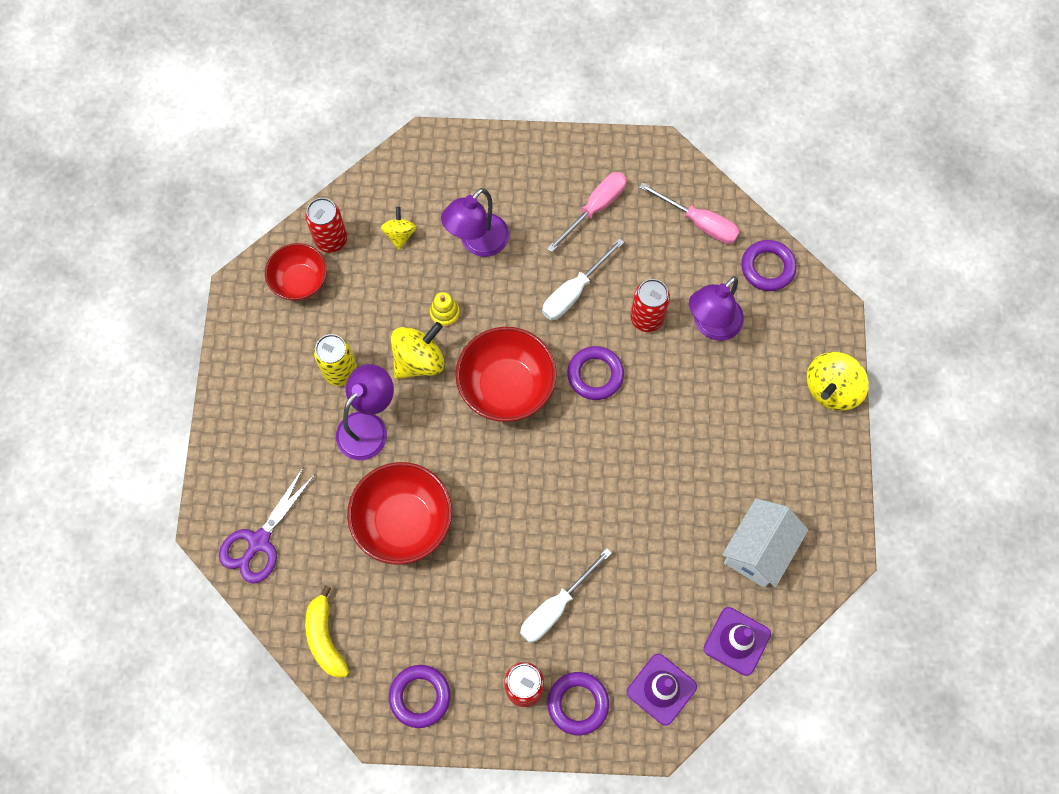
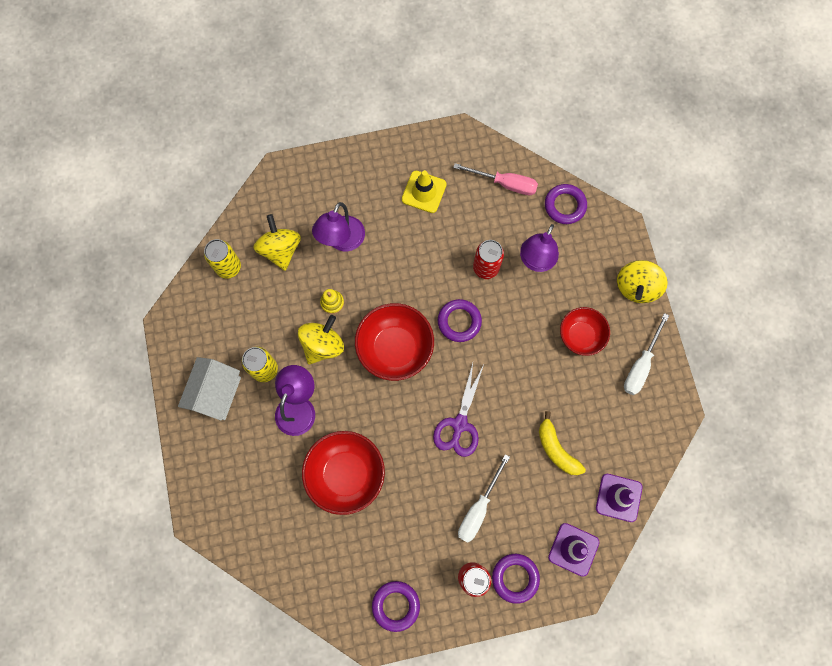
camera: 15 degrees left, 5 degrees up
purple scissors [219,467,315,584] -> purple scissors moved to [433,363,484,457]
red bowl [265,243,327,301] -> red bowl moved to [560,307,610,356]
red can [305,198,347,253] -> yellow can [204,239,241,279]
yellow banana [305,585,349,678] -> yellow banana moved to [539,411,586,475]
yellow spinning top [381,207,416,250] -> yellow spinning top [253,214,301,271], size x1.70
white screwdriver [542,238,624,320] -> white screwdriver moved to [624,313,669,395]
pink screwdriver [547,172,627,252] -> yellow traffic cone [402,170,447,213]
white house [722,498,808,588] -> white house moved to [178,357,241,421]

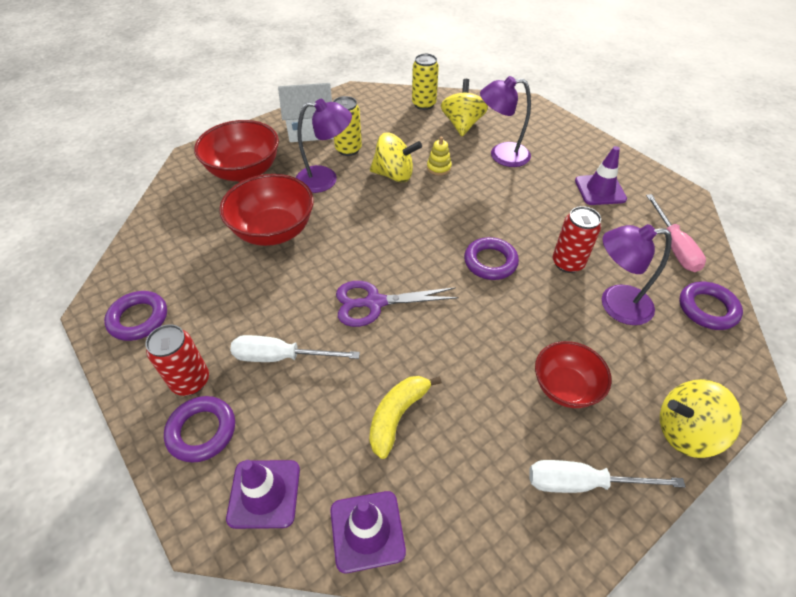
camera: 65 degrees right, 25 degrees down
yellow spinning top [253,214,301,271] -> yellow spinning top turned 45 degrees counterclockwise [441,79,488,136]
red bowl [355,303,434,381] -> red bowl moved to [194,120,279,182]
yellow traffic cone [402,170,447,213] -> purple traffic cone [575,146,627,205]

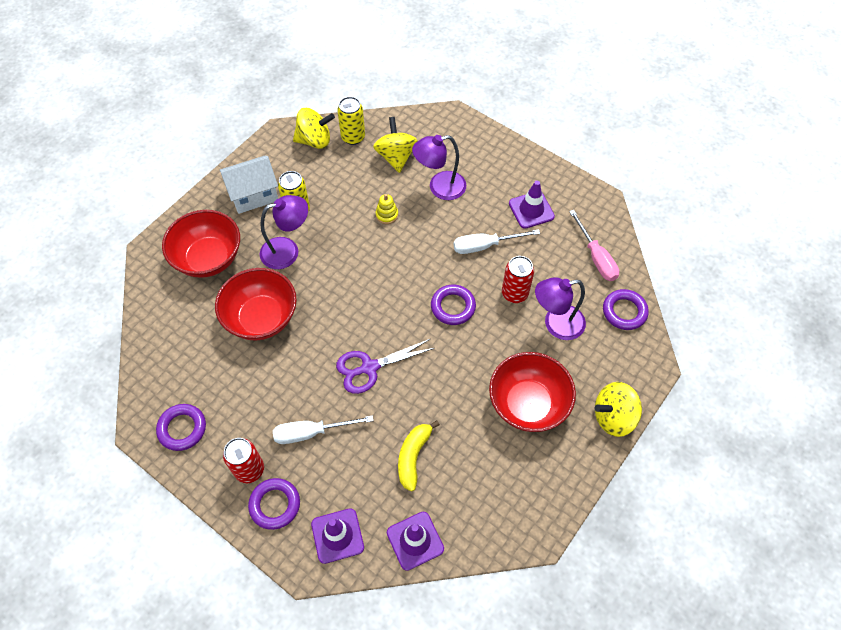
camera: 15 degrees left, 10 degrees up
yellow spinning top [370,133,422,182] -> yellow spinning top moved to [293,108,335,149]
white screwdriver [529,460,686,493] -> white screwdriver moved to [454,229,540,254]
red bowl [535,341,612,408] -> red bowl [489,352,576,432], size x1.56

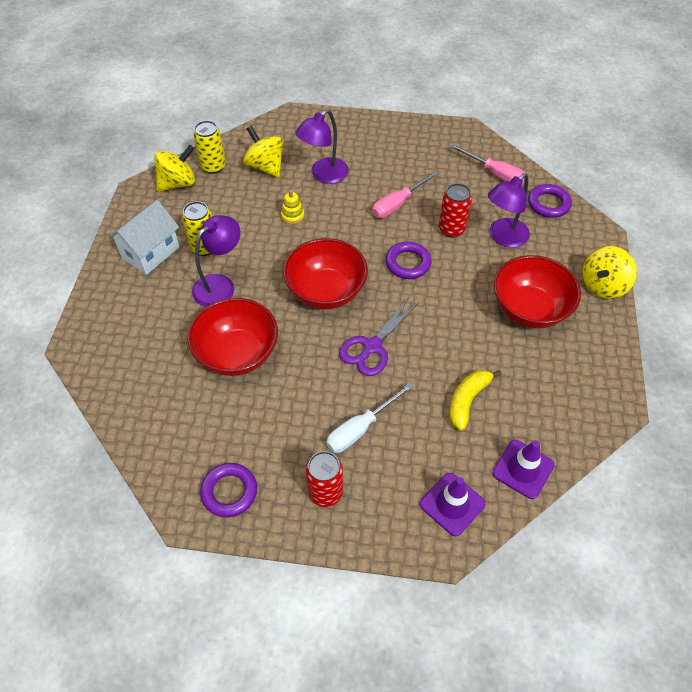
camera: 30 degrees left, 5 degrees down
red bowl [162,210,240,278] -> red bowl moved to [283,238,368,309]
purple ring [248,478,300,530] -> none
yellow banana [398,420,440,492] -> yellow banana turned 45 degrees clockwise [450,370,502,431]
white screwdriver [454,229,540,254] -> pink screwdriver [372,170,439,218]
purple traffic cone [509,181,555,229] -> none

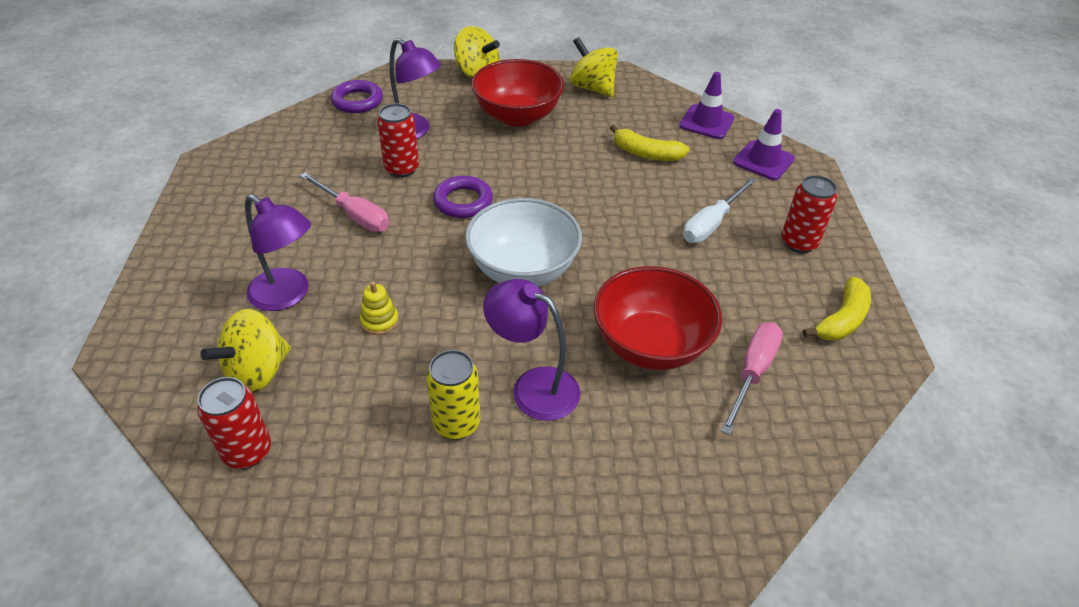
camera: 100 degrees left, 10 degrees down
white house [108,200,179,275] -> none
yellow spinning top [154,145,195,192] -> yellow spinning top moved to [570,37,618,97]
yellow can [193,121,226,174] -> red can [197,377,271,469]
purple ring [200,463,257,517] -> yellow banana [803,277,871,341]
red bowl [283,238,368,309] -> white bowl [465,198,582,286]
white screwdriver [326,383,413,453] -> white screwdriver turned 90 degrees clockwise [683,177,757,243]
purple scissors [339,297,419,376] -> none
pink screwdriver [450,144,525,185] -> pink screwdriver moved to [721,322,783,435]

